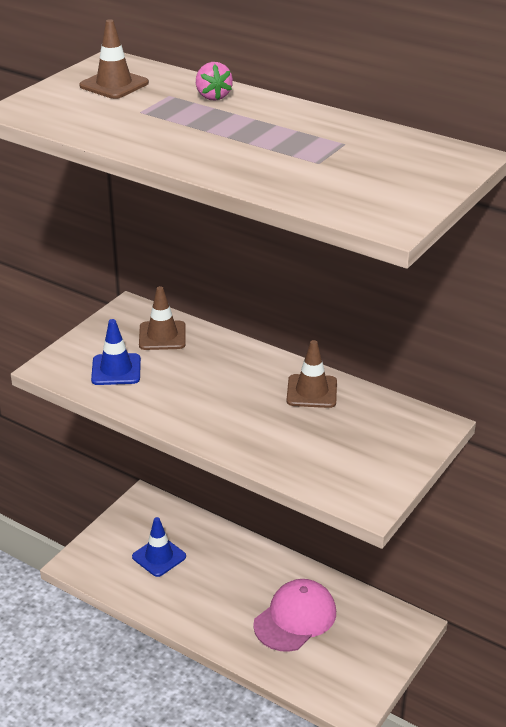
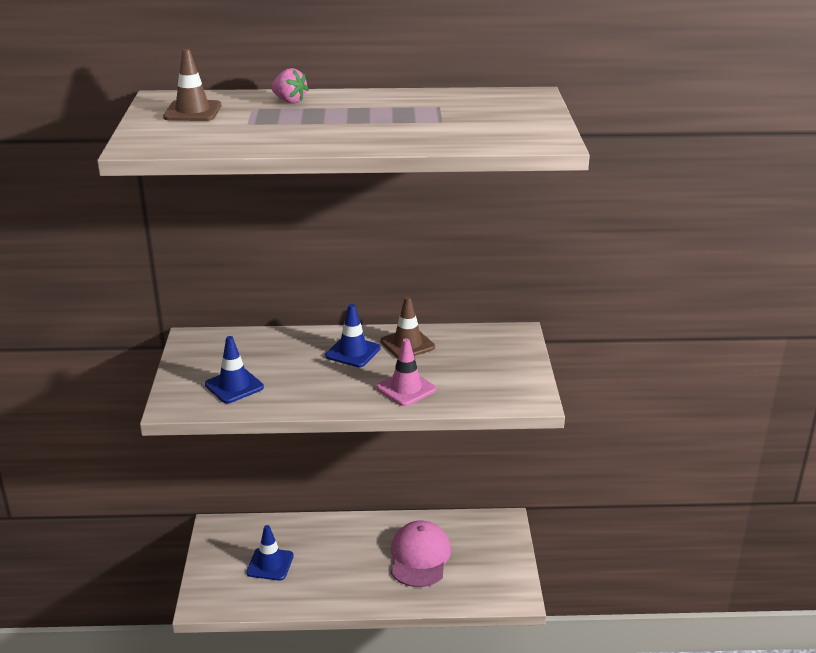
camera: 35 degrees left, 5 degrees down
brown traffic cone [139,286,186,350] -> none
none -> blue traffic cone [325,304,381,367]
none -> pink traffic cone [376,338,436,406]

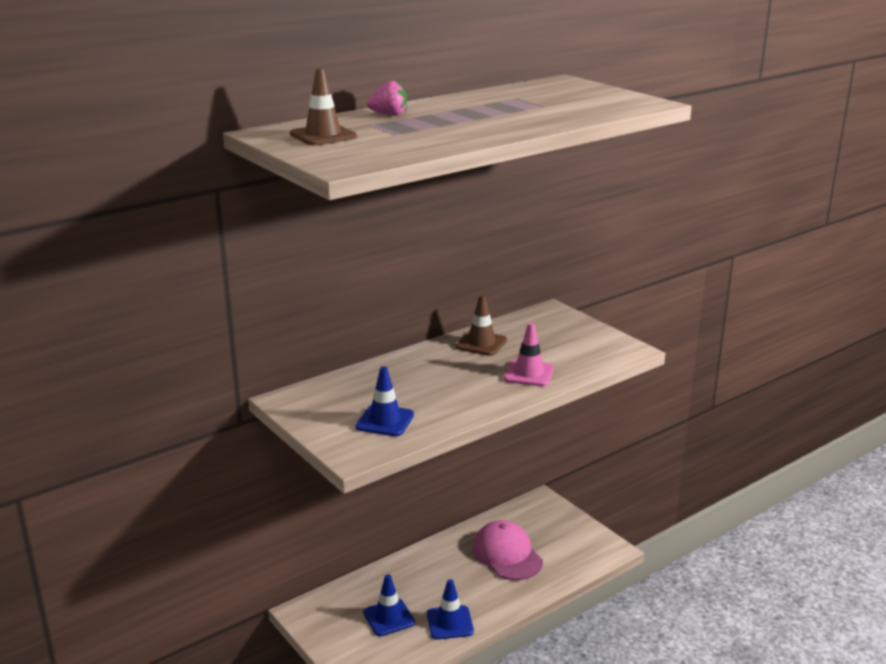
camera: 35 degrees left, 5 degrees down
blue traffic cone [325,304,381,367] -> blue traffic cone moved to [427,579,474,640]

